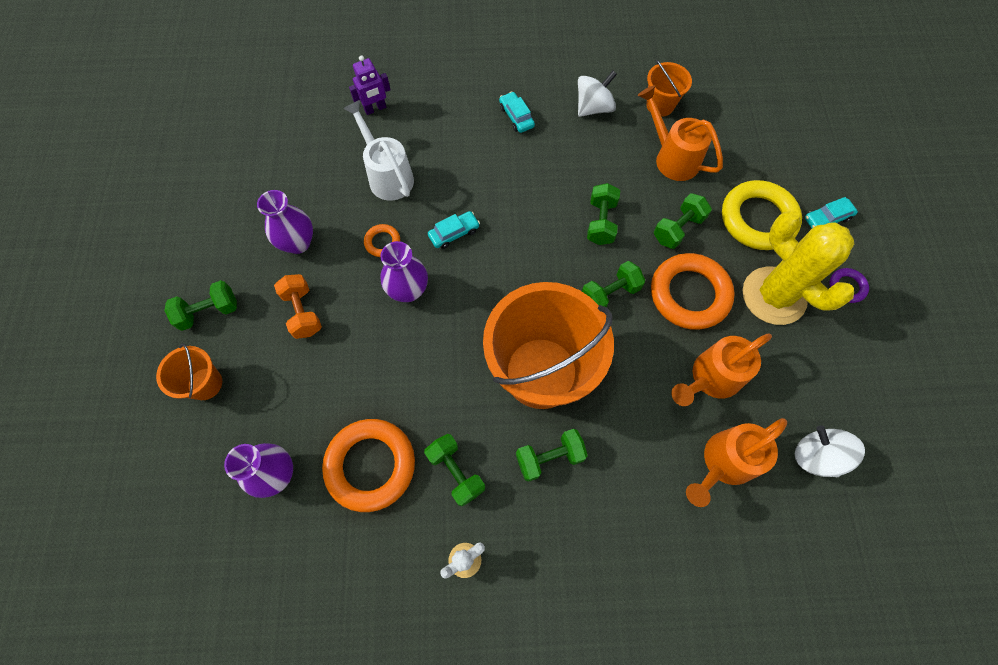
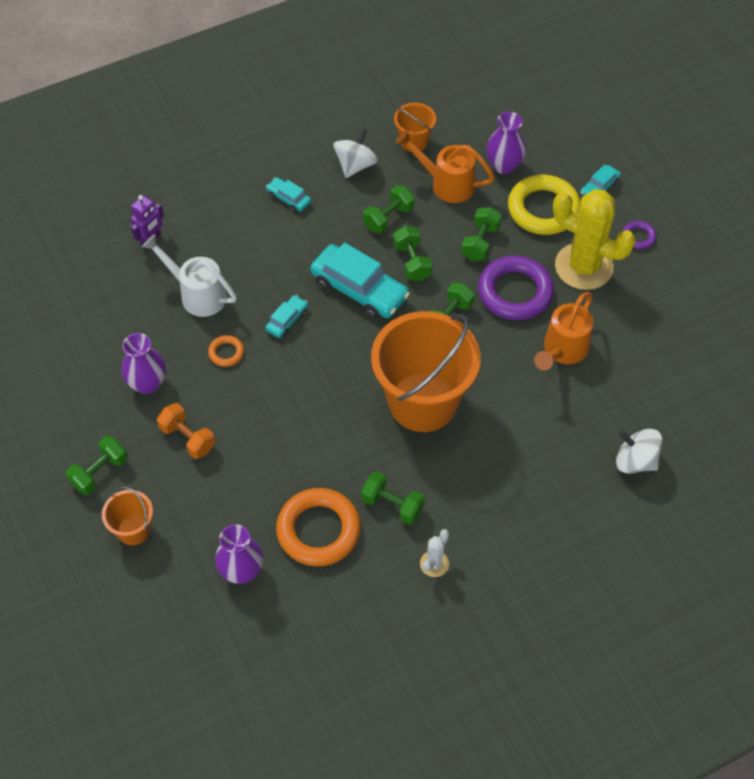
camera: 25 degrees left, 10 degrees down
purple vase [380,241,428,302] -> purple vase moved to [486,112,526,174]
green dumbbell [516,429,588,482] -> green dumbbell moved to [363,185,415,234]
orange ring [651,253,735,330] -> purple ring [478,255,554,320]
orange watering can [686,418,787,507] -> none
white spinning top [795,425,865,477] -> white spinning top moved to [616,429,663,474]
none -> turquoise car [310,242,410,319]

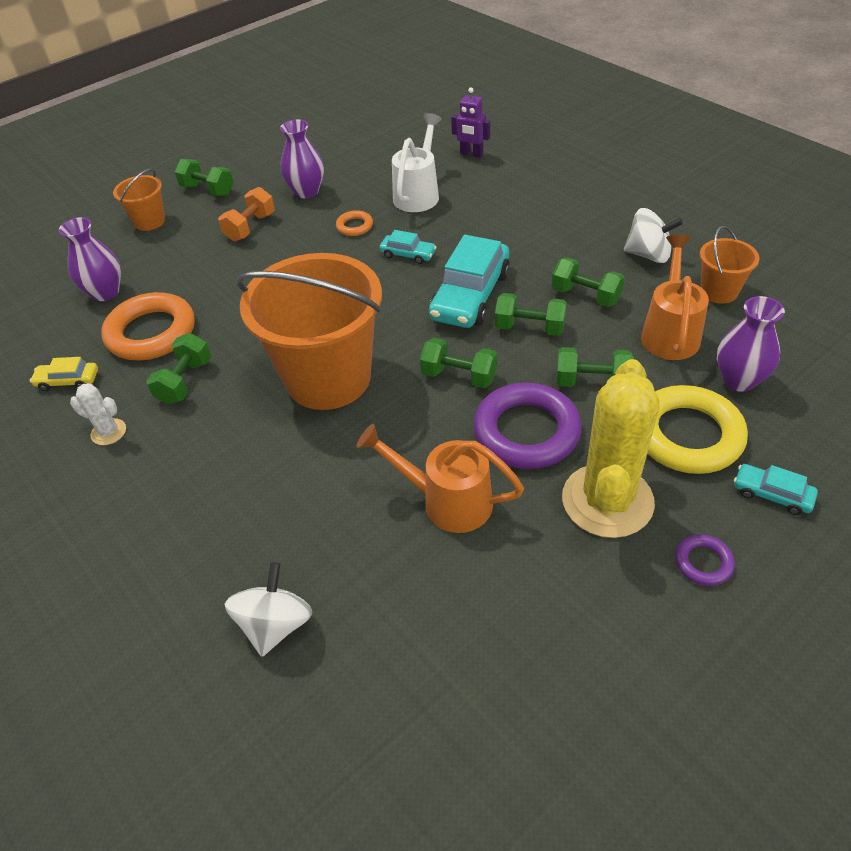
camera: 80 degrees right, 10 degrees down
turquoise car [266,177,311,212] -> none
green dumbbell [393,226,433,281] -> green dumbbell turned 45 degrees clockwise [495,293,567,336]
none -> yellow car [30,357,98,391]

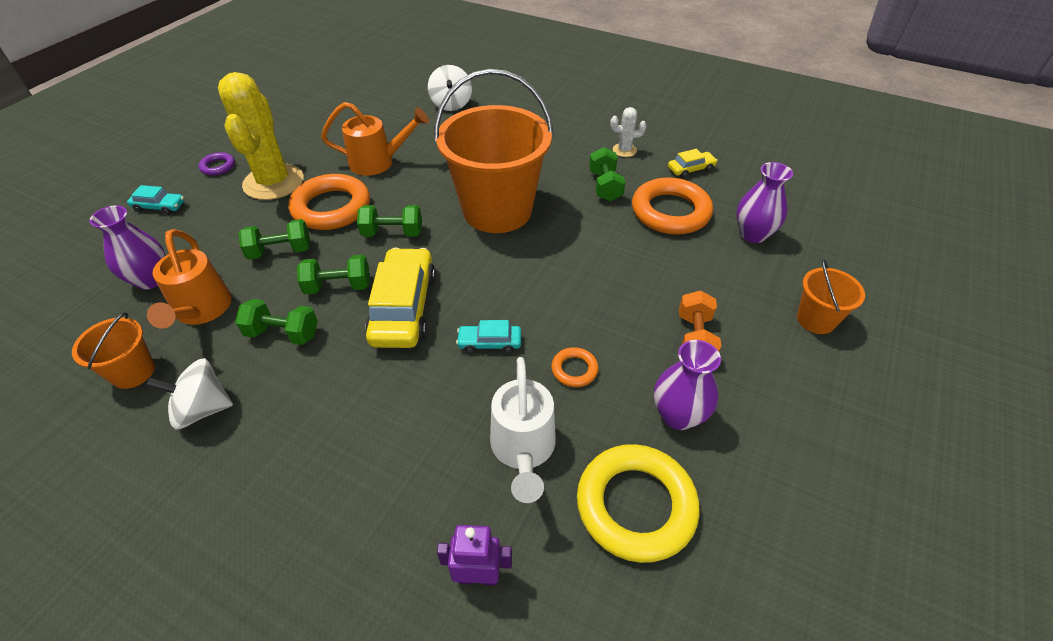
camera: 155 degrees right, 0 degrees up
green dumbbell [174,159,233,196] -> none
turquoise car [429,235,510,328] -> yellow car [365,248,436,348]
purple ring [473,383,582,469] -> orange ring [288,174,370,230]
yellow ring [647,385,748,474] -> yellow ring moved to [577,444,700,563]

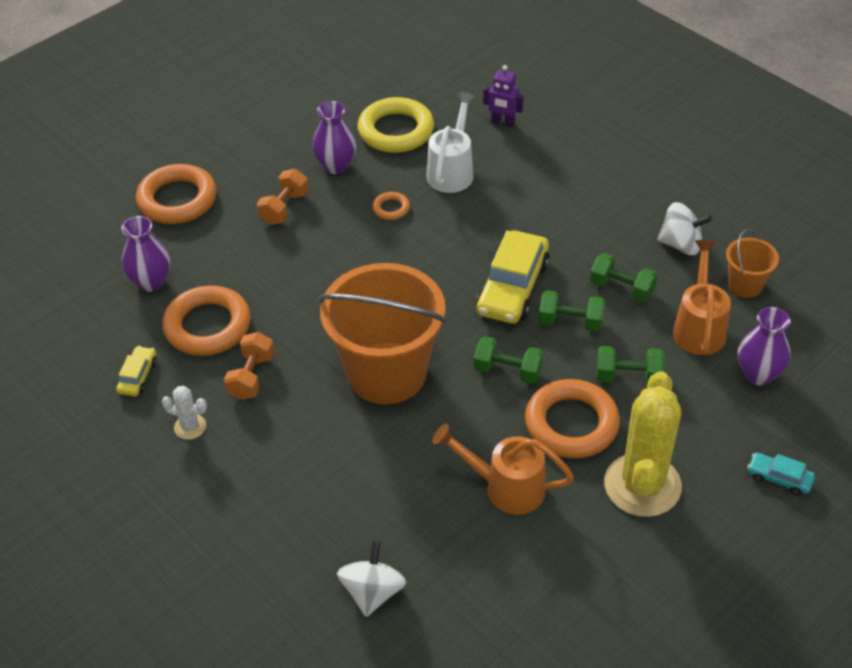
camera: 160 degrees left, 0 degrees up
purple ring [198,152,235,176] -> none
turquoise car [456,320,521,354] -> none
green dumbbell [589,147,625,201] -> orange dumbbell [224,332,274,400]
yellow car [668,149,717,178] -> yellow car turned 105 degrees clockwise [116,346,157,397]
orange bucket [797,259,865,334] -> orange ring [136,164,217,224]

